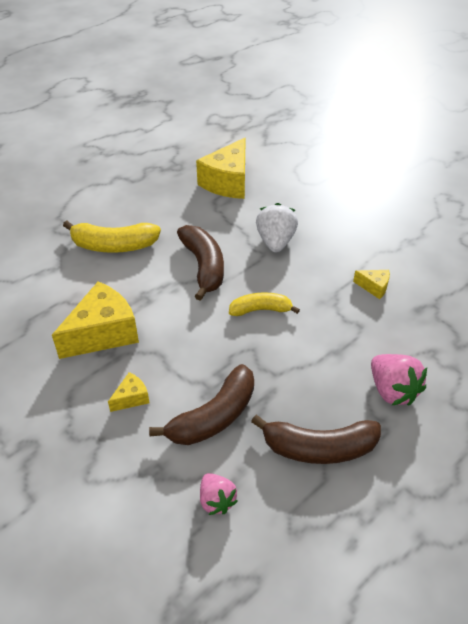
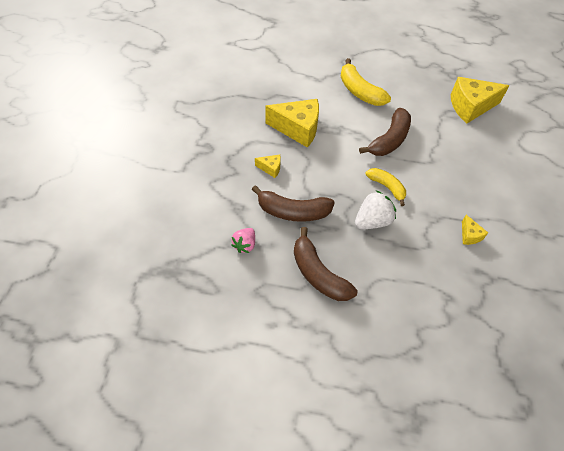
camera: 50 degrees right, 10 degrees up
white strawberry [256,203,298,253] -> white strawberry moved to [355,190,396,229]
pink strawberry [371,354,427,406] -> none

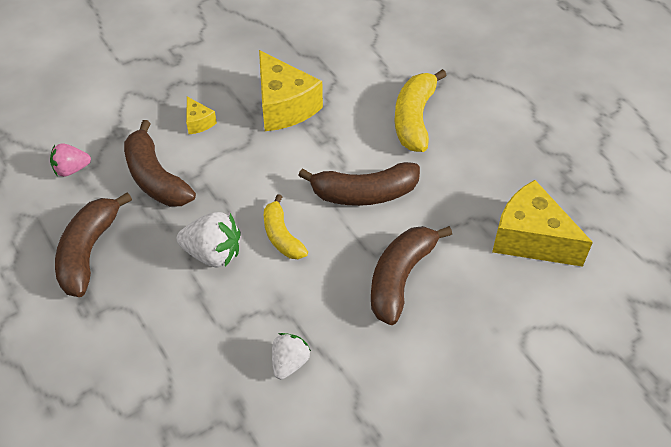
camera: 50 degrees right, 5 degrees down
yellow banana [366,168,406,206] -> yellow banana turned 150 degrees clockwise [264,194,308,259]
yellow cheese [462,215,488,245] -> white strawberry [272,333,311,379]
none -> brown banana [371,226,452,325]

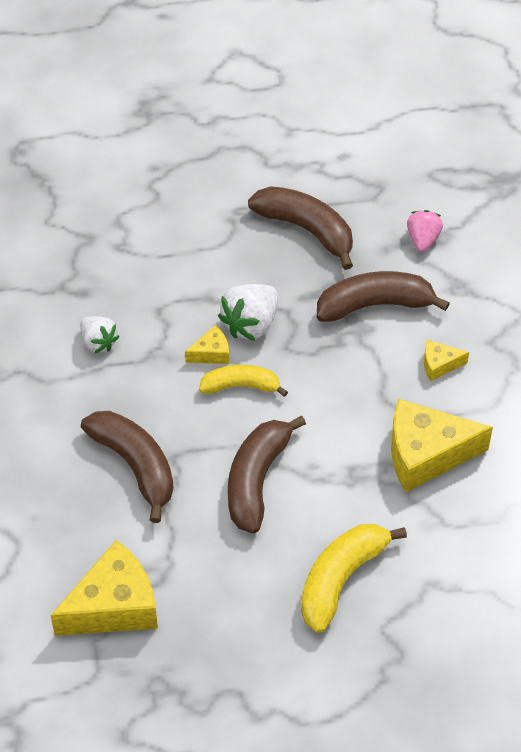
camera: 115 degrees right, 5 degrees up
yellow banana [394,69,447,152] -> yellow banana turned 90 degrees counterclockwise [301,524,407,633]
none -> yellow cheese [185,325,229,364]

